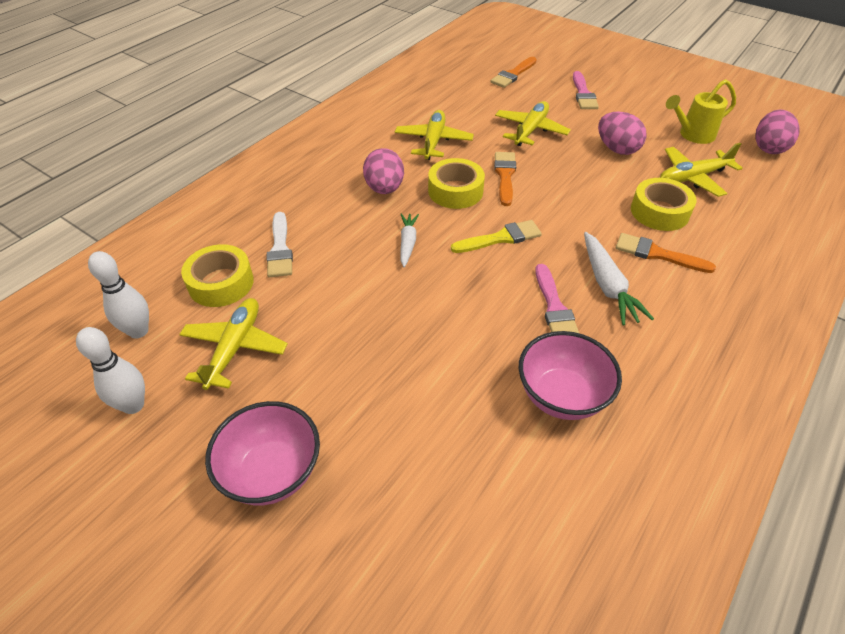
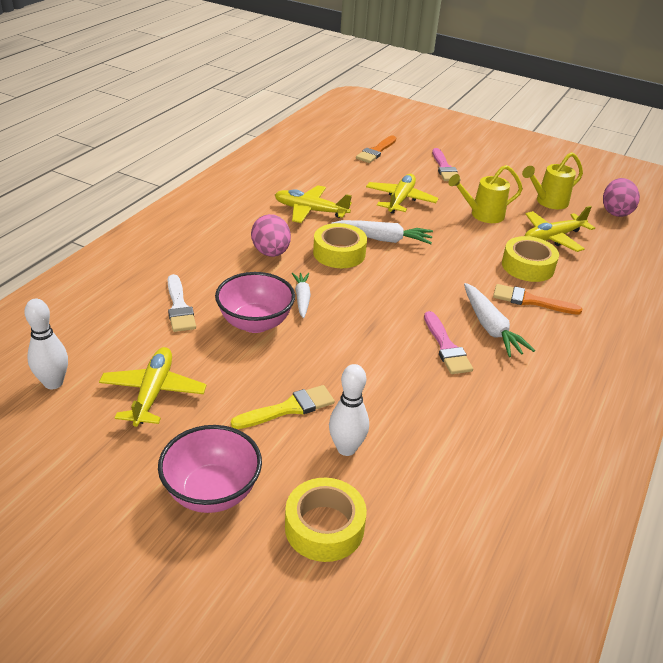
camera: 10 degrees left, 10 degrees down
white bowling pin [76,327,145,414] -> white bowling pin moved to [329,364,369,456]
yellow tape [181,244,254,307] -> yellow tape moved to [285,478,367,562]
yellow plane [395,110,474,160] -> yellow plane turned 75 degrees counterclockwise [275,185,352,223]
yellow brush [451,220,542,253] -> yellow brush moved to [231,385,335,429]
orange brush [494,152,516,206] -> white carrot [331,220,433,244]
pink bowl [519,331,622,420] -> pink bowl moved to [215,272,295,333]
pink egg [598,112,647,155] -> yellow watering can [448,165,523,223]

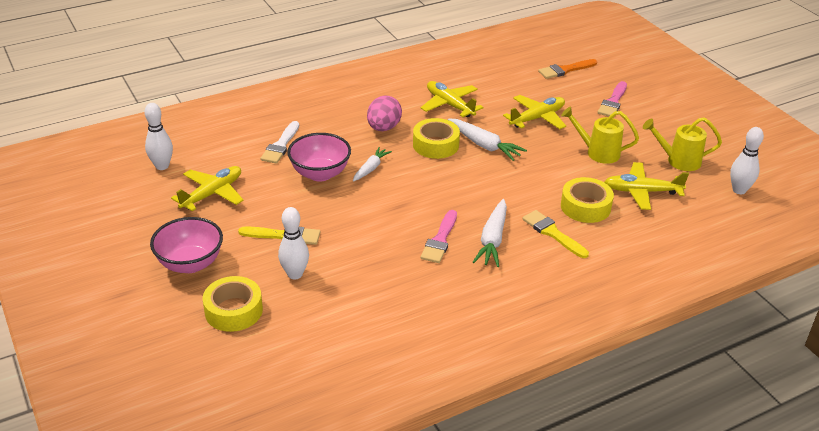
camera: 35 degrees right, 0 degrees up
orange brush [493,284,582,315] -> yellow brush [522,210,589,258]
pink egg [603,178,640,217] -> white bowling pin [730,127,764,194]

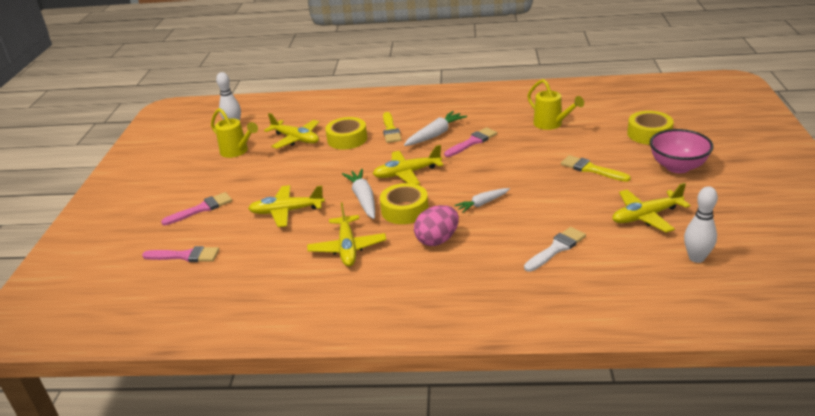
camera: 145 degrees left, 5 degrees down
white bowling pin [278,207,309,280] -> none
pink bowl [287,133,351,181] -> none
orange brush [538,59,597,79] -> pink brush [142,246,219,262]
yellow watering can [561,107,639,164] -> yellow watering can moved to [527,79,584,130]
none -> yellow plane [373,145,443,185]

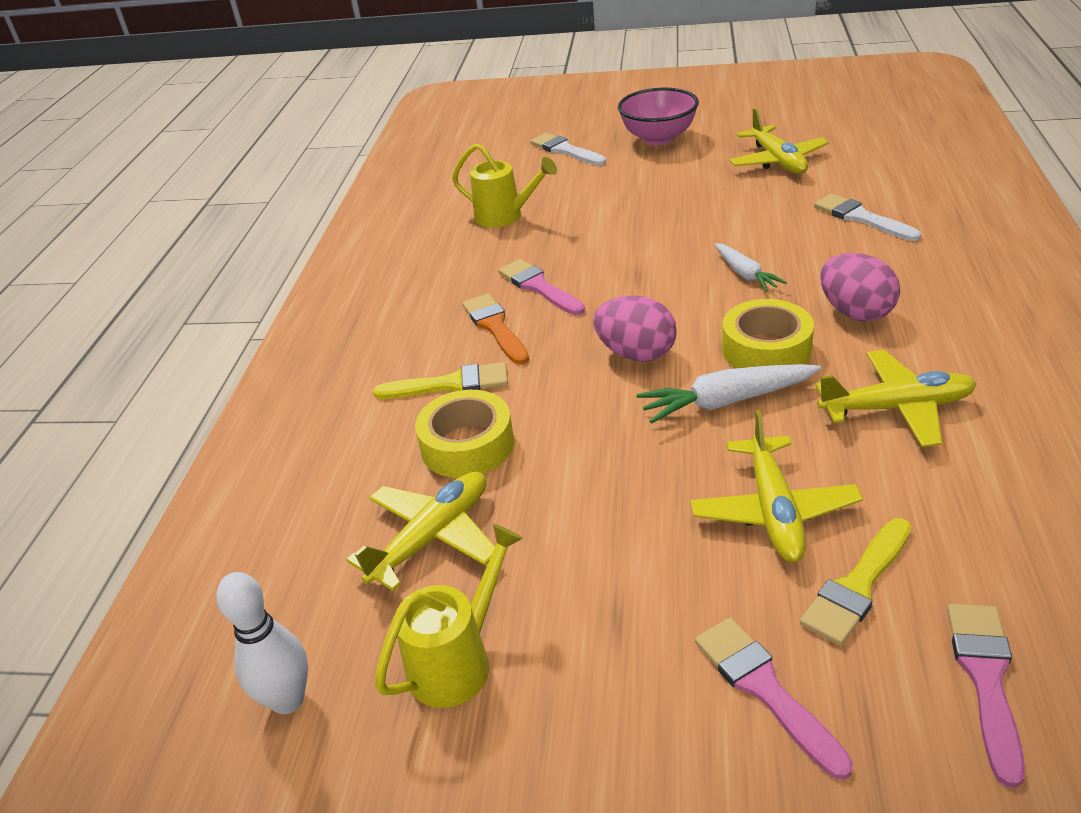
camera: 85 degrees left, 5 degrees up
yellow plane [373,145,443,185] -> pink egg [593,295,677,362]
white carrot [404,111,467,146] -> orange brush [462,294,529,365]
yellow watering can [527,79,584,130] -> yellow watering can turned 60 degrees clockwise [452,143,557,228]
yellow brush [561,155,631,182] -> yellow brush moved to [800,518,911,646]
yellow tape [627,111,674,145] -> white brush [530,133,606,165]
white bowling pin [684,186,718,263] -> none

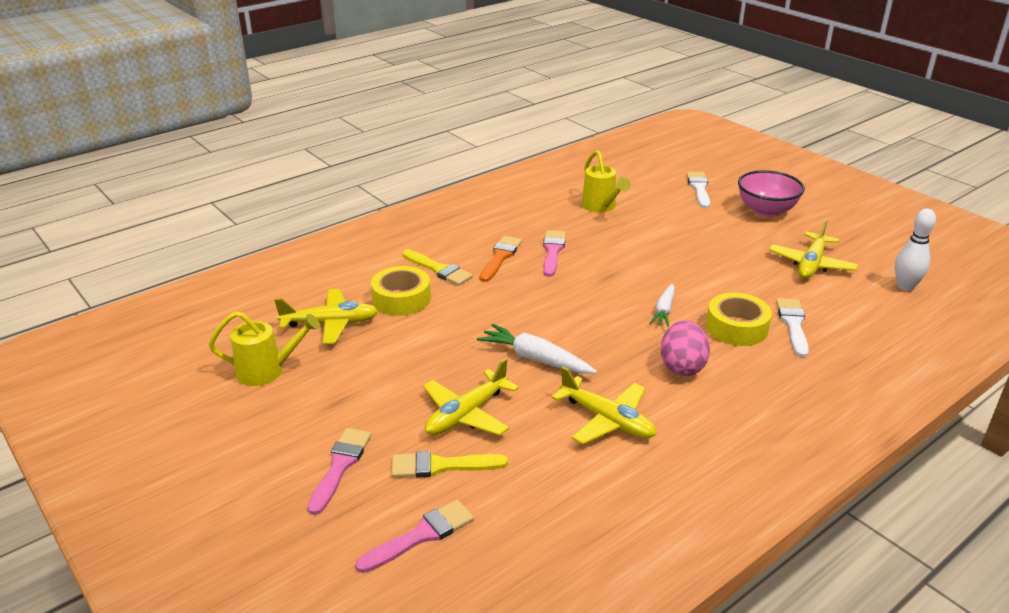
camera: 40 degrees right, 5 degrees down
white bowling pin [216,572,308,714] -> white bowling pin moved to [895,209,936,291]
pink egg [593,295,677,362] -> none
yellow tape [722,299,814,368] -> yellow tape moved to [706,293,772,346]

